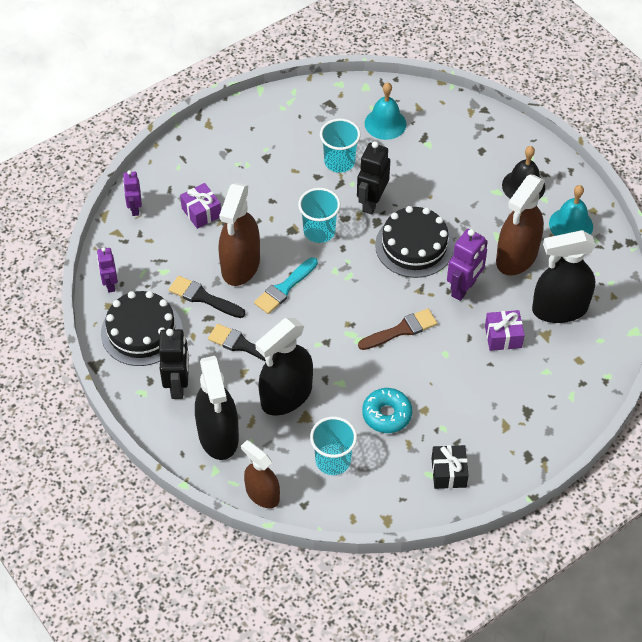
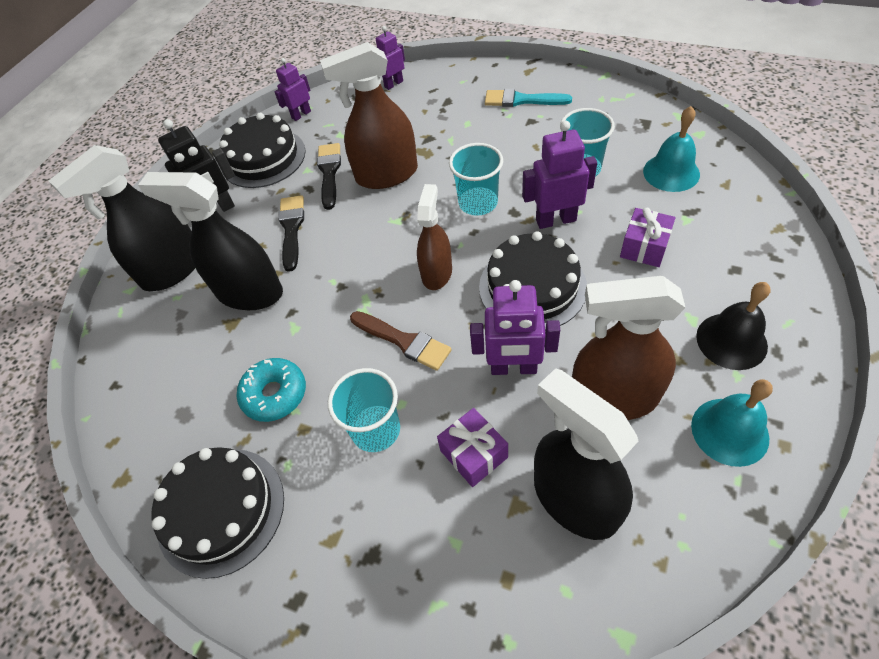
camera: 65 degrees right, 0 degrees up
purple gift [180,183,221,229] -> purple gift moved to [620,208,676,267]
brown spray bottle [241,440,280,508] -> brown spray bottle moved to [417,184,452,290]
turquoise brush [254,257,318,314] -> turquoise brush moved to [485,89,572,107]
turquoise cup [310,417,357,475] -> turquoise cup moved to [328,368,400,452]
black robot [357,141,390,215] -> purple robot [522,120,597,229]
black gift [431,445,469,489] -> black cake [152,447,284,579]

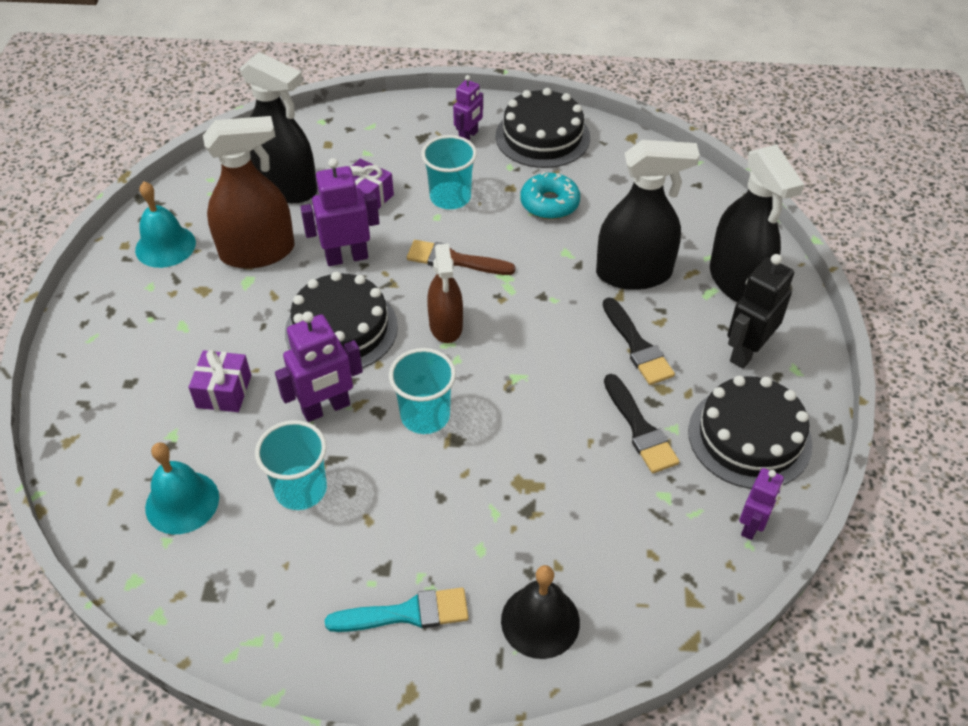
camera: 155 degrees right, 5 degrees down
black spray bottle [49,145,195,291] -> black spray bottle turned 135 degrees clockwise [710,145,804,302]
brown spray bottle [320,42,418,189] -> none
purple robot [376,26,405,90] -> purple robot moved to [453,75,483,140]
black bell [696,282,770,370] -> black bell moved to [501,565,580,659]

